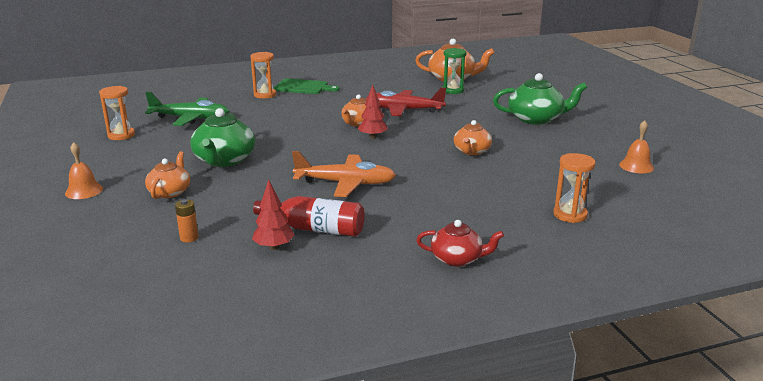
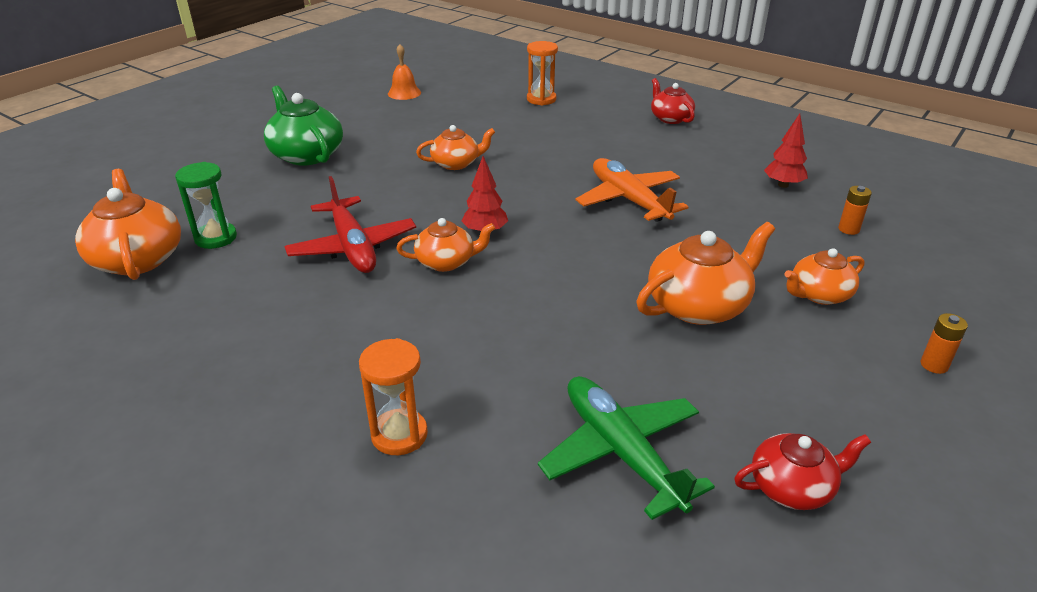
camera: 125 degrees left, 10 degrees up
orange bell [65,142,103,199] -> orange battery [921,313,968,374]
orange hourglass [99,86,135,140] -> red teapot [734,433,871,510]
green teapot [190,108,255,167] -> orange teapot [636,222,775,325]
red bottle [253,196,365,237] -> none
green cutting board [274,78,340,94] -> none

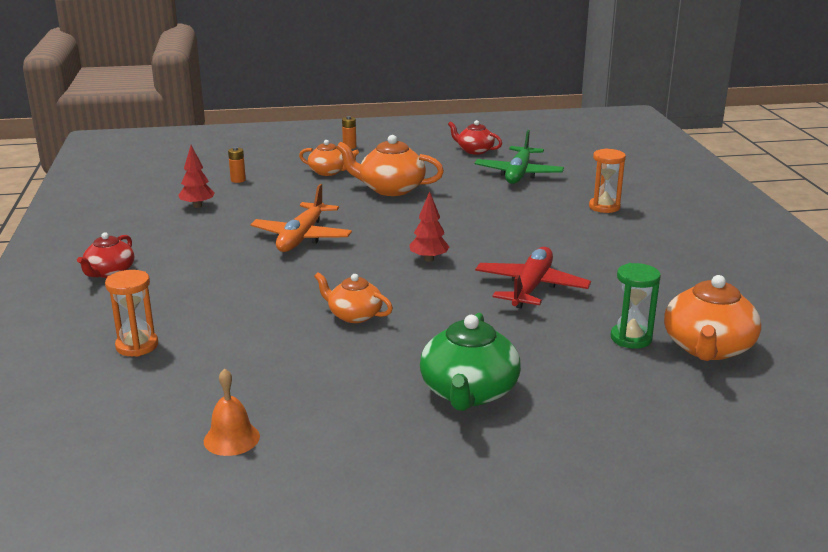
camera: 135 degrees left, 10 degrees down
orange teapot [396,218,495,272] -> none

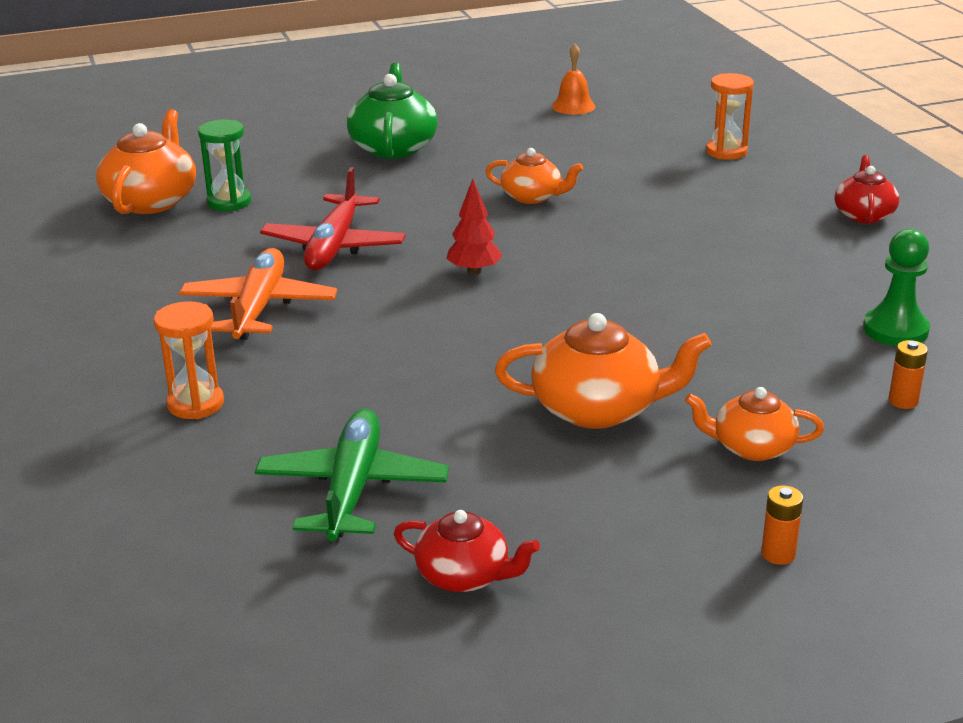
camera: 170 degrees right, 5 degrees up
red tree [178,145,214,208] -> green pawn [863,229,930,346]
orange plane [250,184,352,252] -> orange plane moved to [179,248,337,340]

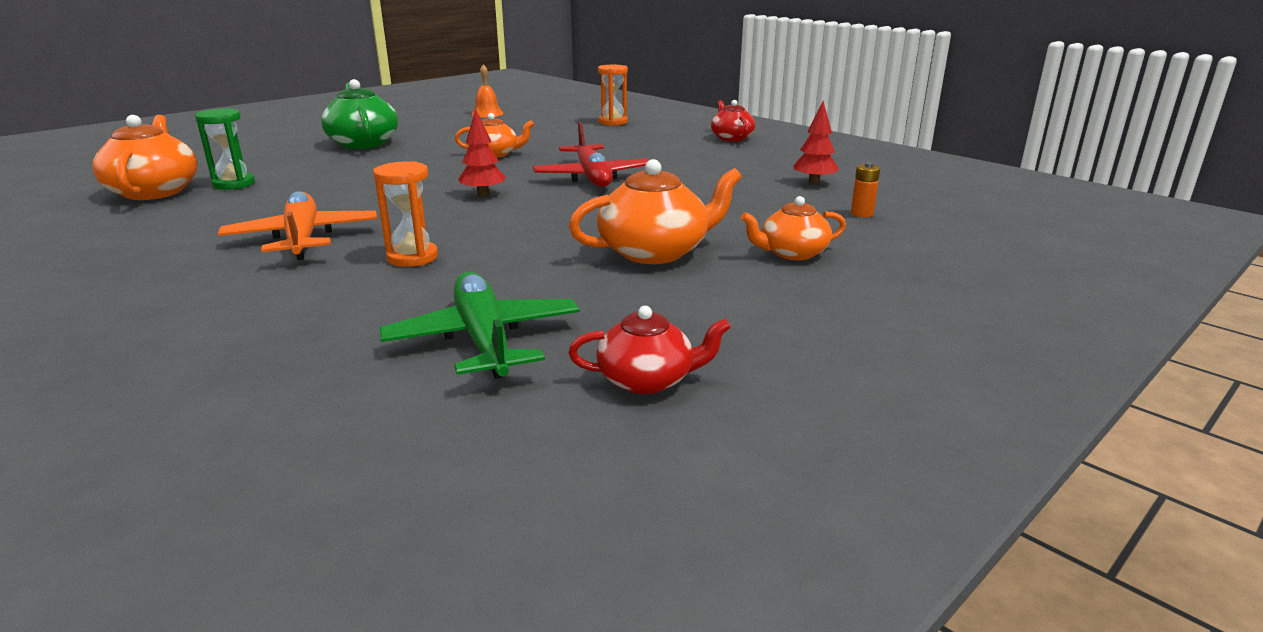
camera: 25 degrees left, 5 degrees down
orange hourglass [154,301,224,419] -> orange hourglass moved to [373,161,438,267]
red plane [260,167,406,270] -> red plane moved to [533,122,649,187]
orange battery [761,485,803,565] -> none
green pawn [863,229,930,346] -> red tree [793,101,839,185]

